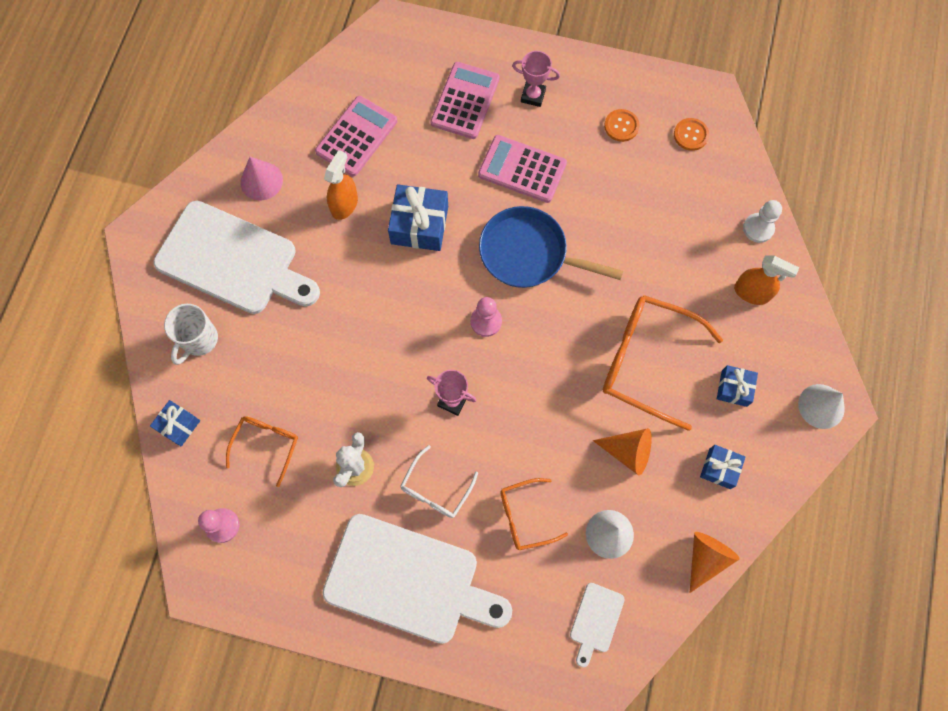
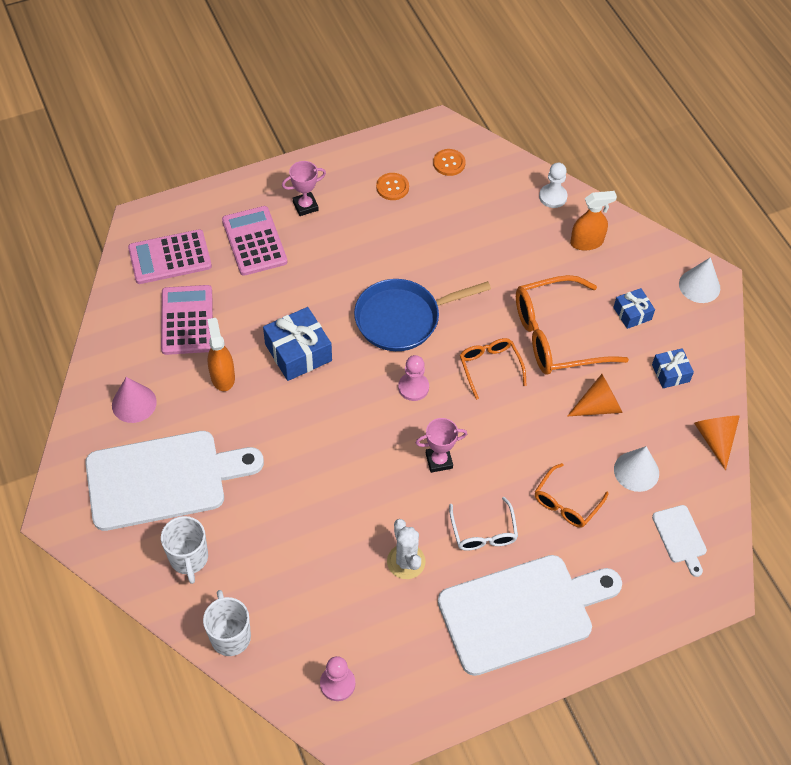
camera: 40 degrees left, 15 degrees down
blue gift [150,400,200,446] -> white mug [203,590,251,656]
orange glasses [226,416,298,487] -> orange glasses moved to [460,338,527,400]
pink calculator [478,135,567,203] -> pink calculator moved to [128,229,212,284]

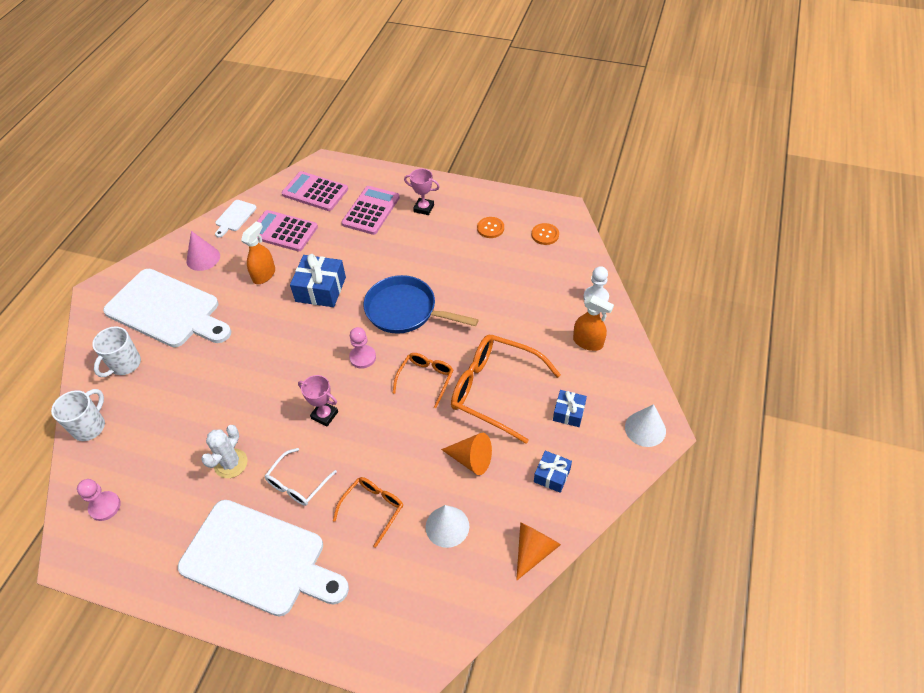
camera: 45 degrees right, 5 degrees down
pink calculator [161,285,213,355] -> pink calculator turned 105 degrees counterclockwise [257,210,318,251]
orange glasses [535,463,609,528] -> orange glasses turned 135 degrees clockwise [333,477,403,548]
white cutting board [652,505,707,577] -> white cutting board moved to [215,200,257,238]

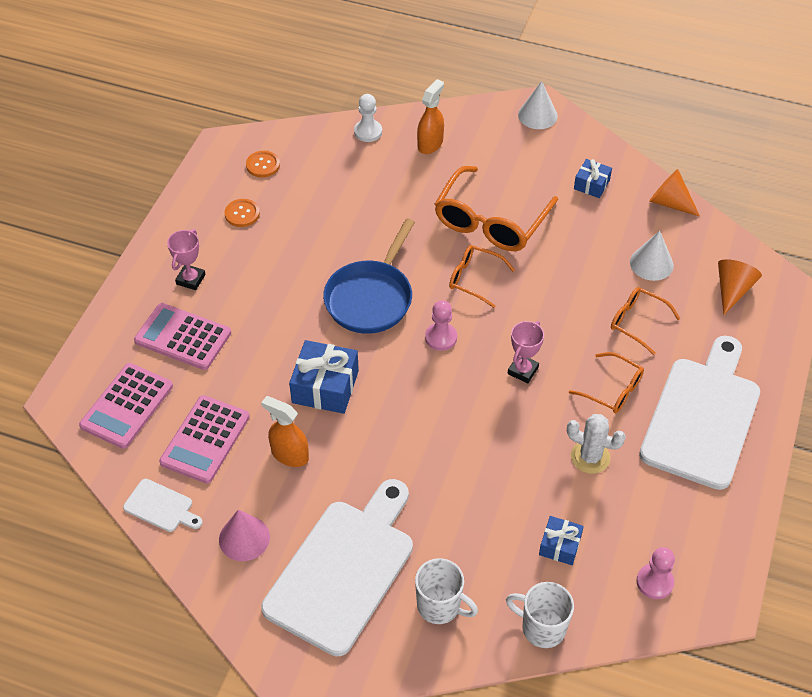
camera: 90 degrees left, 0 degrees up
white glasses [265,448,337,506] -> orange glasses [569,352,644,413]
orange cone [441,433,492,475] -> orange cone moved to [718,259,762,315]
blue gift [553,390,587,427] -> blue gift moved to [539,516,584,565]

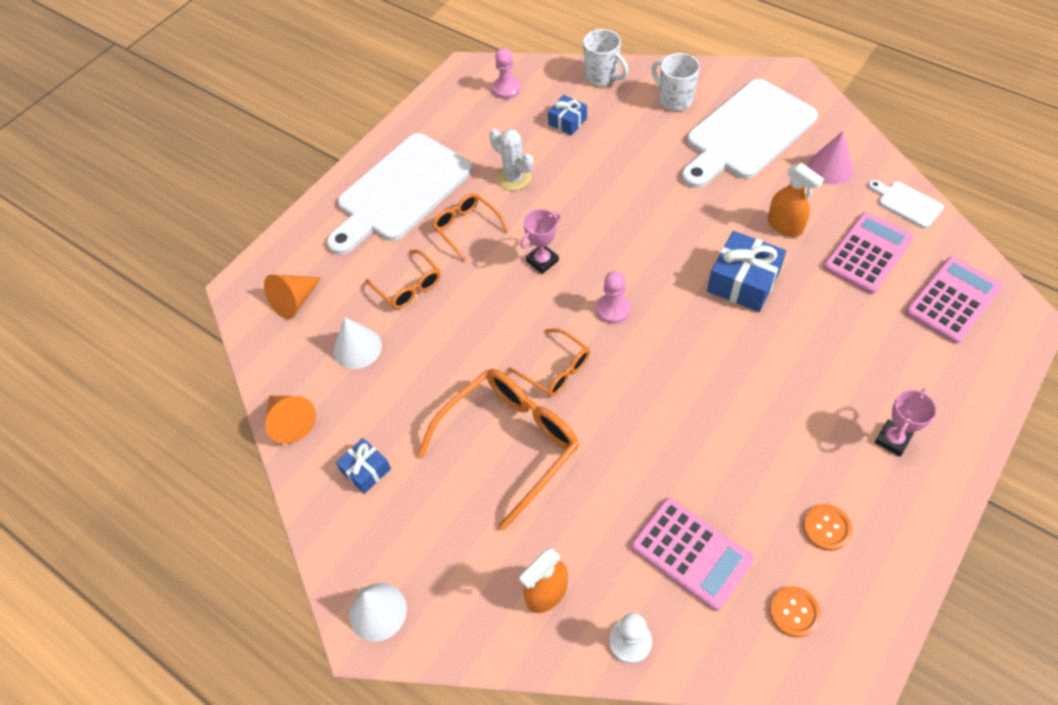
camera: 160 degrees left, 5 degrees up
pink calculator [134,303,231,370] -> pink calculator moved to [631,498,754,611]
blue pan [323,218,415,334] -> none

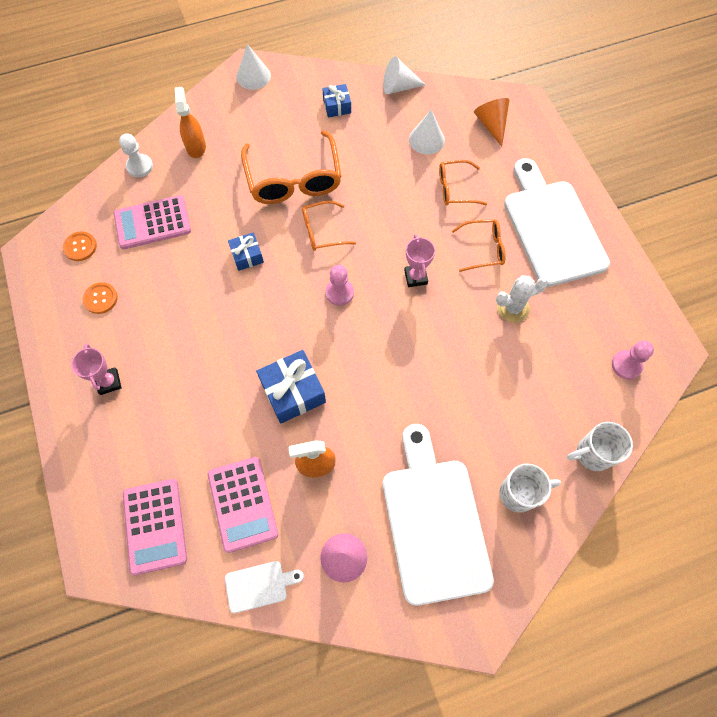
camera: 120 degrees right, 10 degrees up
orange cone [265,396,316,444] -> white cone [383,57,426,94]
blue gift [548,95,587,135] -> blue gift moved to [228,232,264,271]

